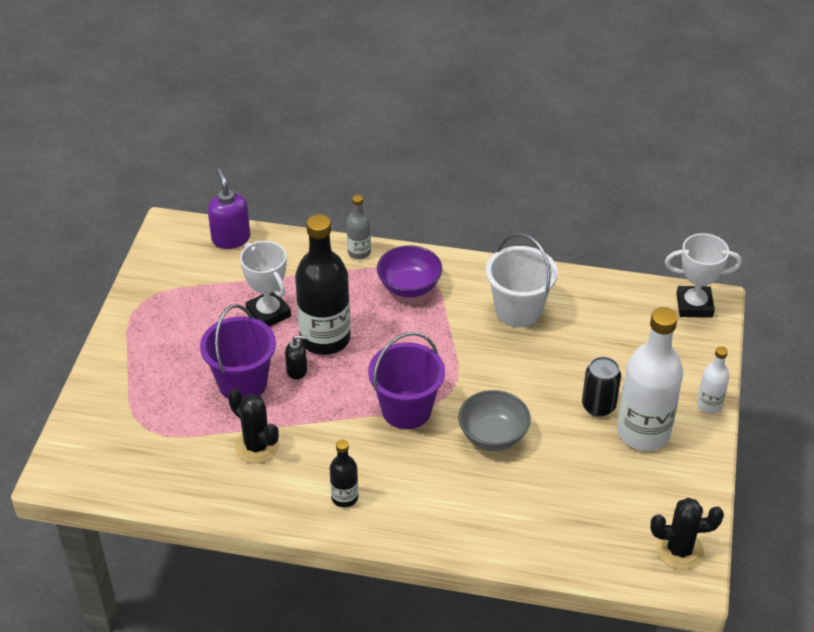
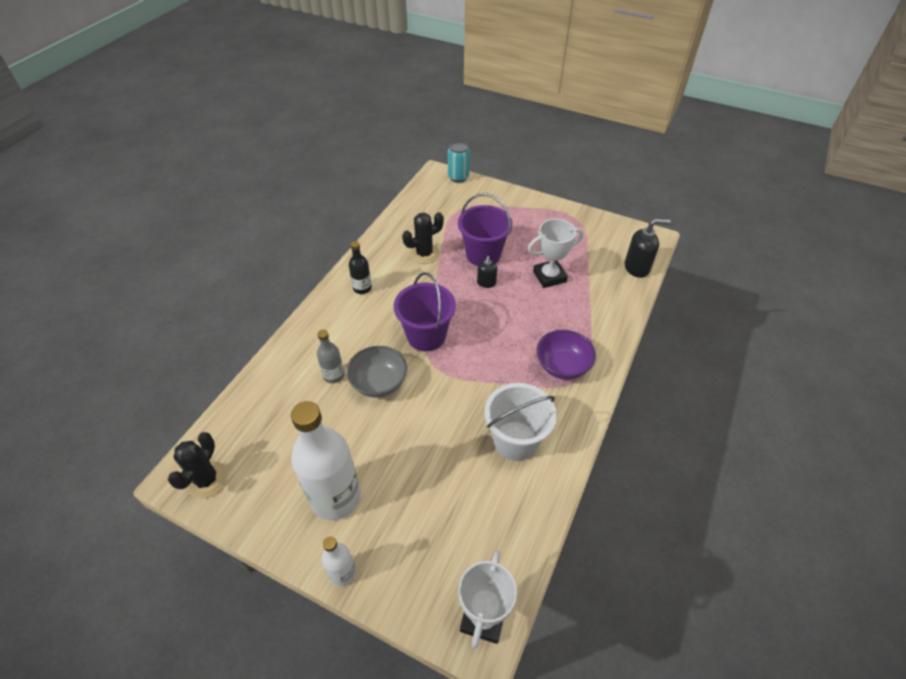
camera: 105 degrees right, 5 degrees up
purple soap dispenser [208,169,250,249] -> black soap dispenser [625,219,671,278]
black bottle [295,214,351,355] -> none
grey bottle [347,195,371,259] -> grey bottle moved to [317,330,344,383]
black can [582,357,621,417] -> none
none -> turquoise can [448,141,470,183]

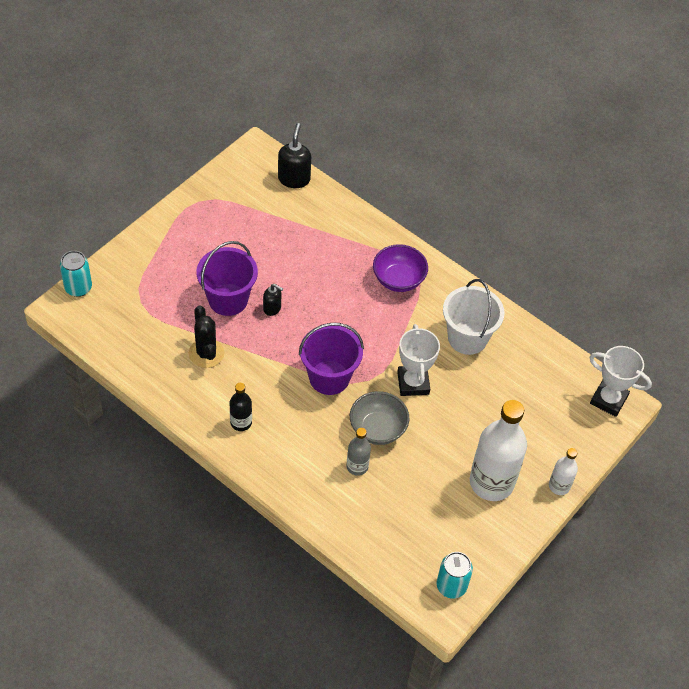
camera: 80 degrees left, 5 degrees up
black cactus [168,432,227,499] -> turquoise can [437,552,473,599]
white trophy [528,219,583,288] -> white trophy moved to [397,324,440,396]

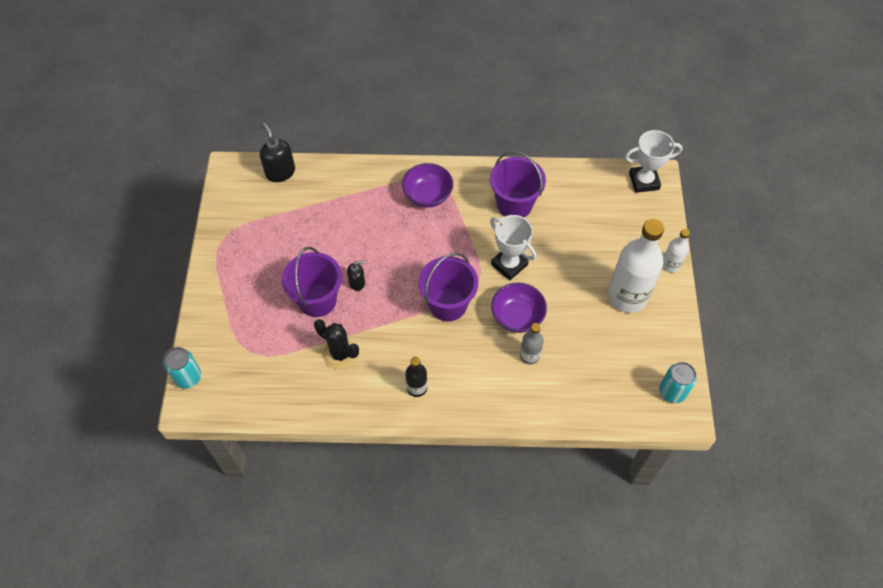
camera: 35 degrees left, 5 degrees up
grey bowl [350,391,409,445] -> purple bowl [491,283,547,333]
white bucket [443,279,504,355] -> purple bucket [490,151,546,217]

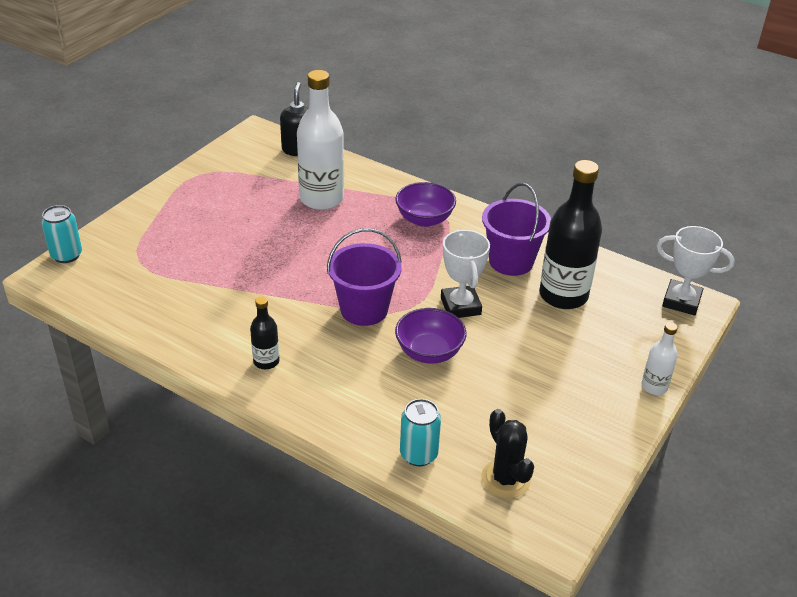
camera: 30 degrees right, 20 degrees down
purple bucket [282,247,342,317] -> none
black cactus [314,319,359,370] -> black cactus moved to [481,409,534,498]
black soap dispenser [347,260,365,291] -> none
grey bottle [520,323,544,365] -> none
white bottle [608,219,664,313] -> white bottle moved to [297,70,344,210]
turquoise can [659,362,697,403] -> turquoise can moved to [400,399,441,466]
none -> black bottle [539,160,602,309]

